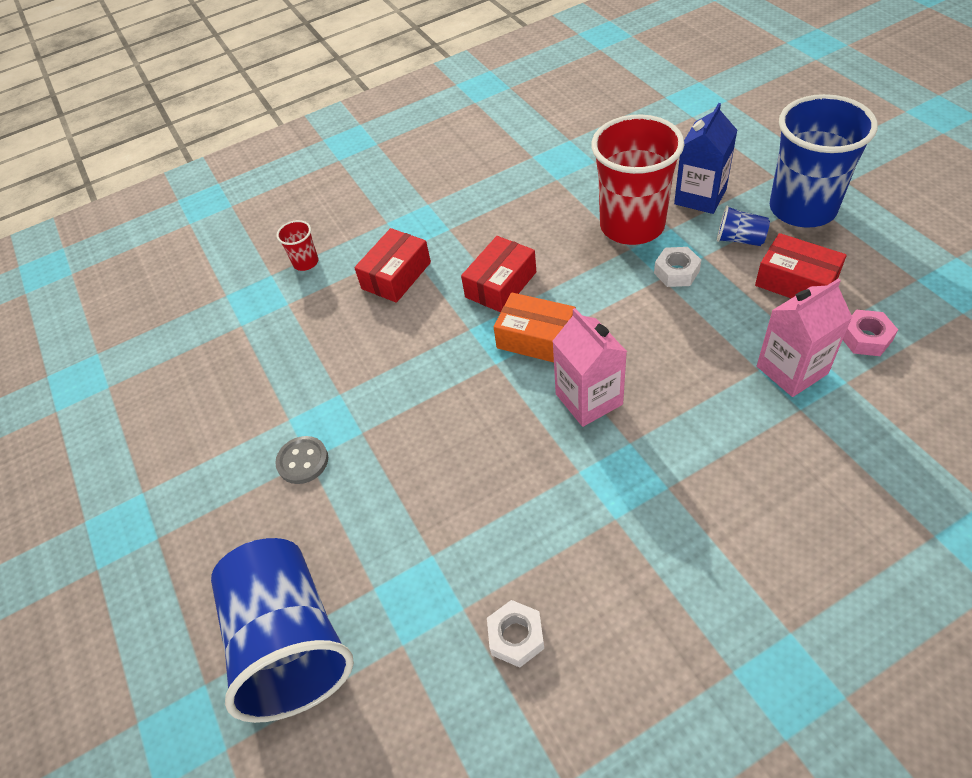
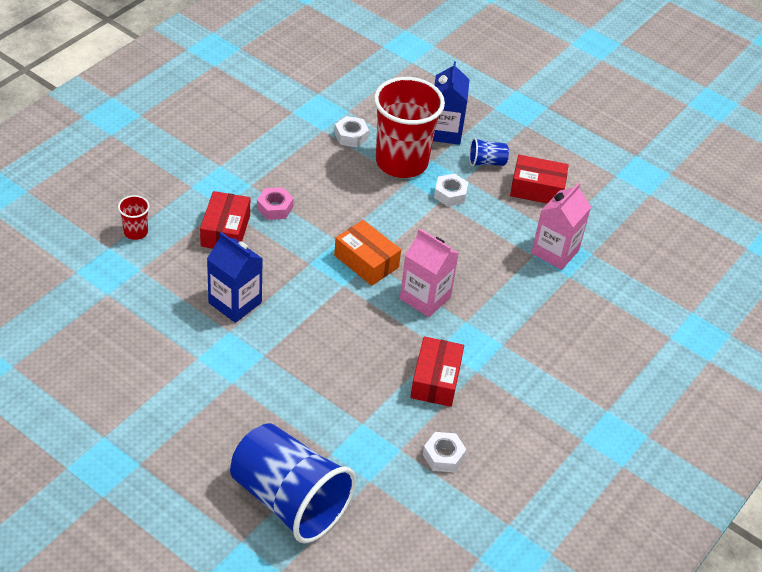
camera: 35 degrees left, 5 degrees down
grey button [275,436,328,484] -> none
red box [461,236,536,312] -> red box moved to [410,336,464,407]
orange box [494,292,576,362] -> orange box turned 45 degrees clockwise [334,220,401,286]
blue cup [770,94,878,228] -> none
pink nut [843,310,898,356] -> pink nut moved to [257,187,294,220]
none -> blue carton [207,232,263,323]
none -> white nut [335,116,369,147]

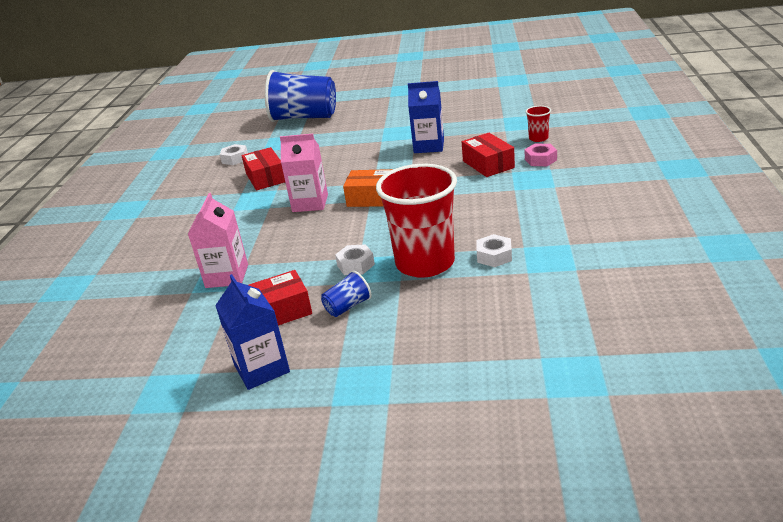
camera: 155 degrees right, 15 degrees down
pink nut [257,187,294,220] -> pink nut moved to [525,144,557,166]
blue carton [433,61,470,145] -> blue carton moved to [215,274,290,390]

